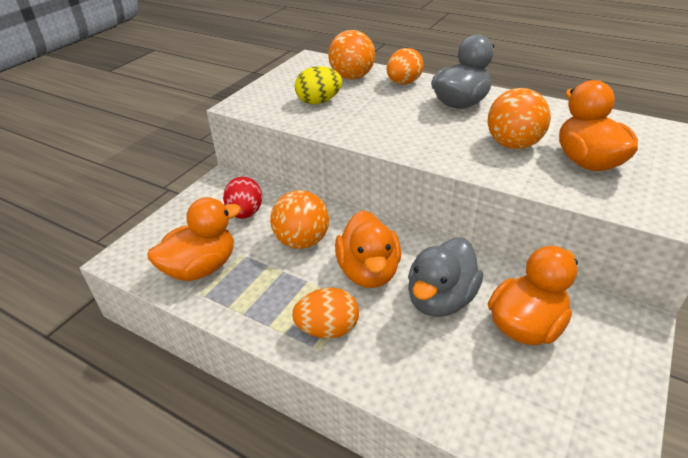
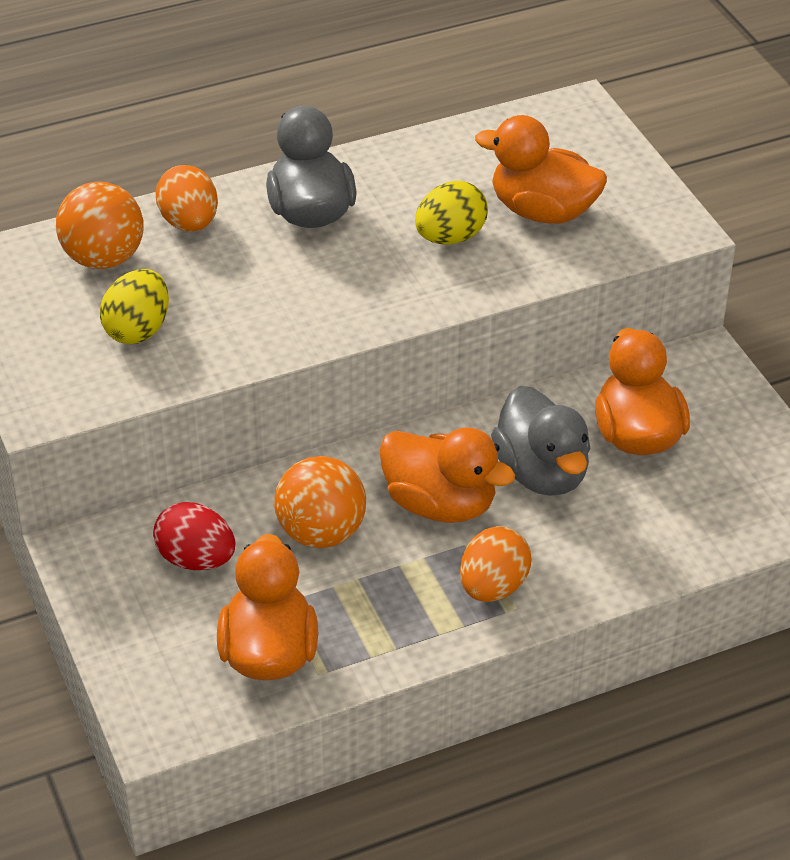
camera: 55 degrees left, 5 degrees up
orange ball [488,88,551,149] -> yellow egg [415,181,488,245]

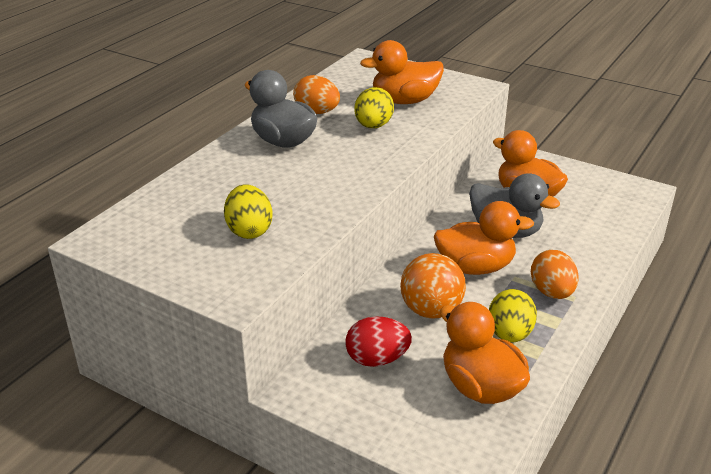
camera: 35 degrees left, 10 degrees down
orange ball [56,182,143,269] -> none
orange egg [156,165,218,232] -> orange egg moved to [293,75,340,114]
none -> yellow egg [489,289,537,342]

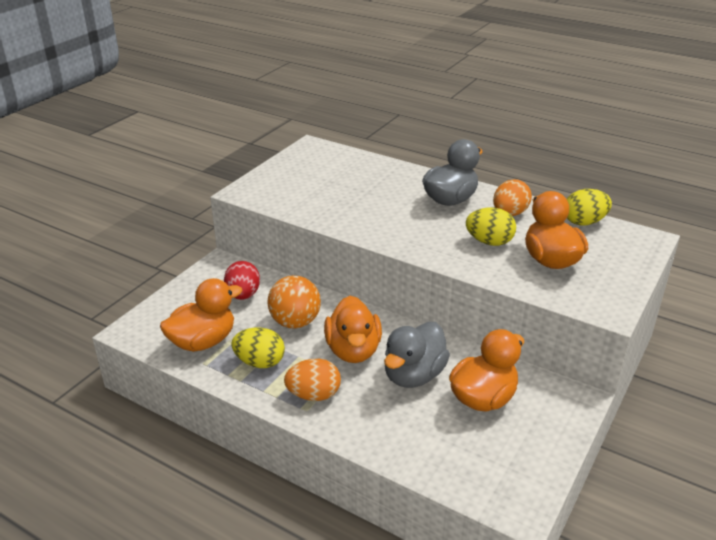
camera: 90 degrees right, 0 degrees up
yellow egg [224,184,273,239] -> yellow egg moved to [567,189,612,226]

